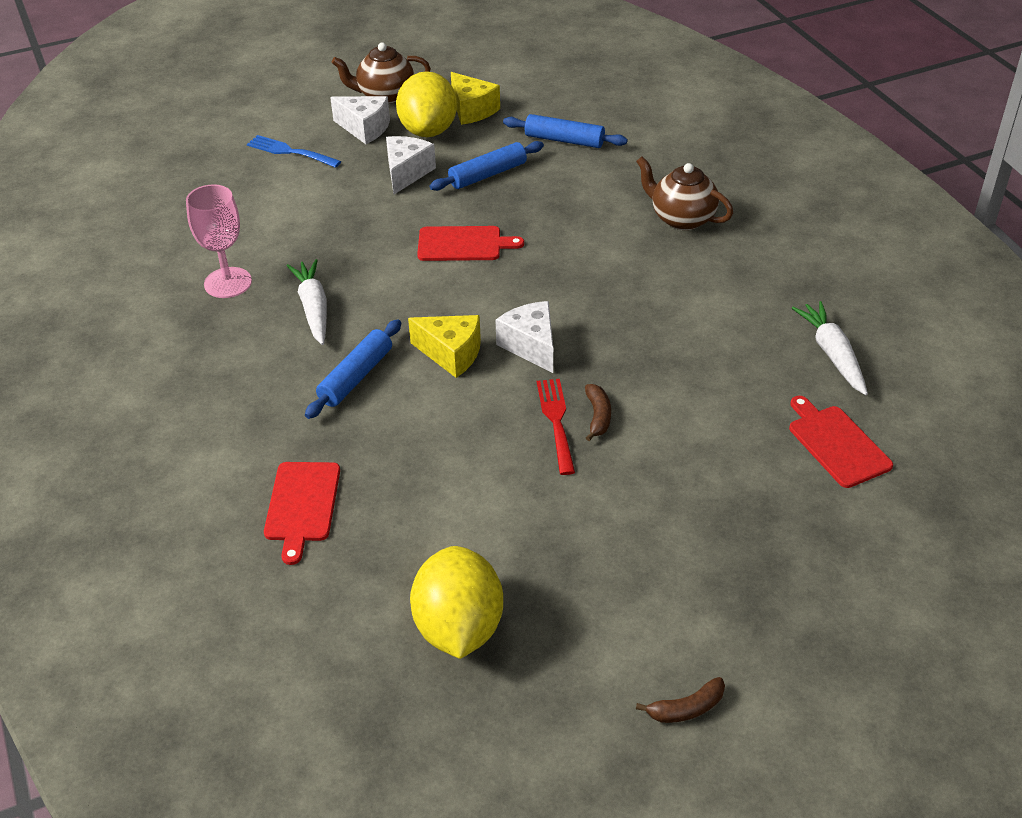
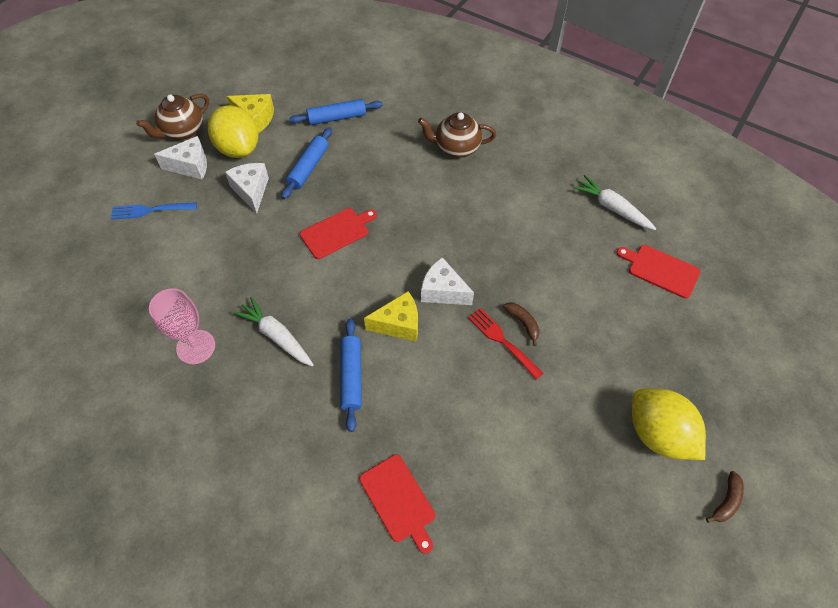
camera: 35 degrees left, 15 degrees up
yellow lemon [410,546,503,659] -> yellow lemon moved to [632,388,706,460]

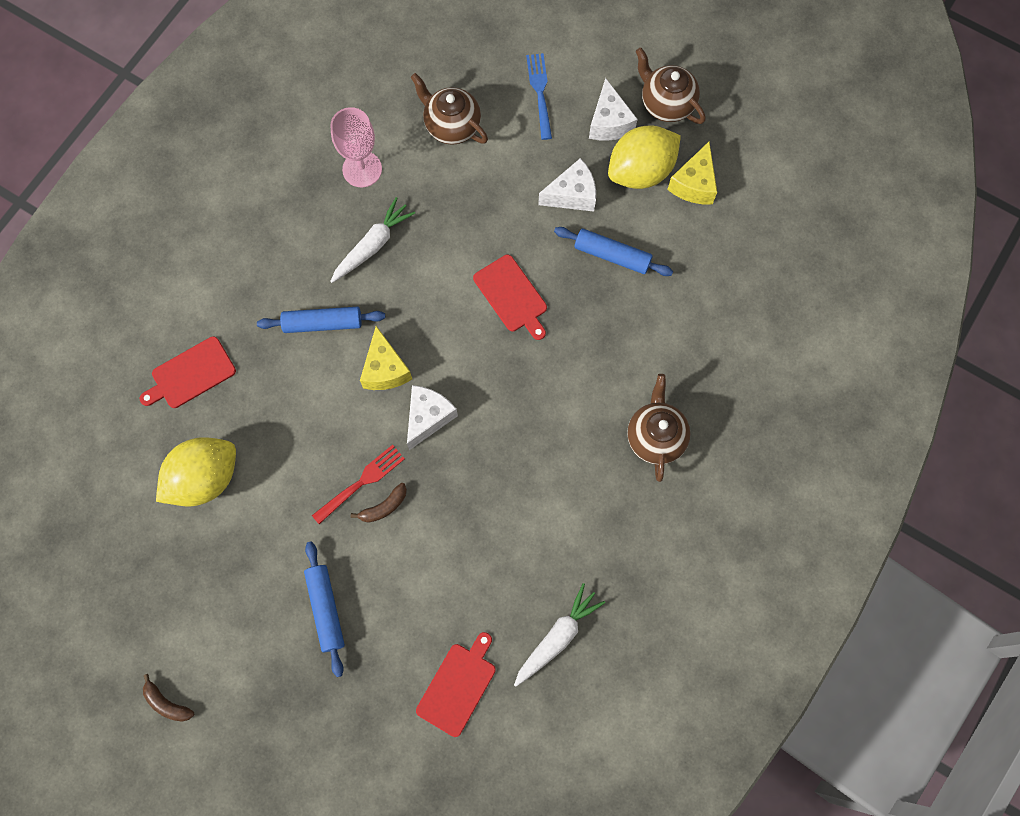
camera: 90 degrees right, 15 degrees up
blue rolling pin [289,99,383,125] -> blue rolling pin moved to [304,541,345,677]
yellow lemon [632,388,706,460] -> yellow lemon moved to [156,437,236,506]
none -> brown teapot [410,73,488,145]

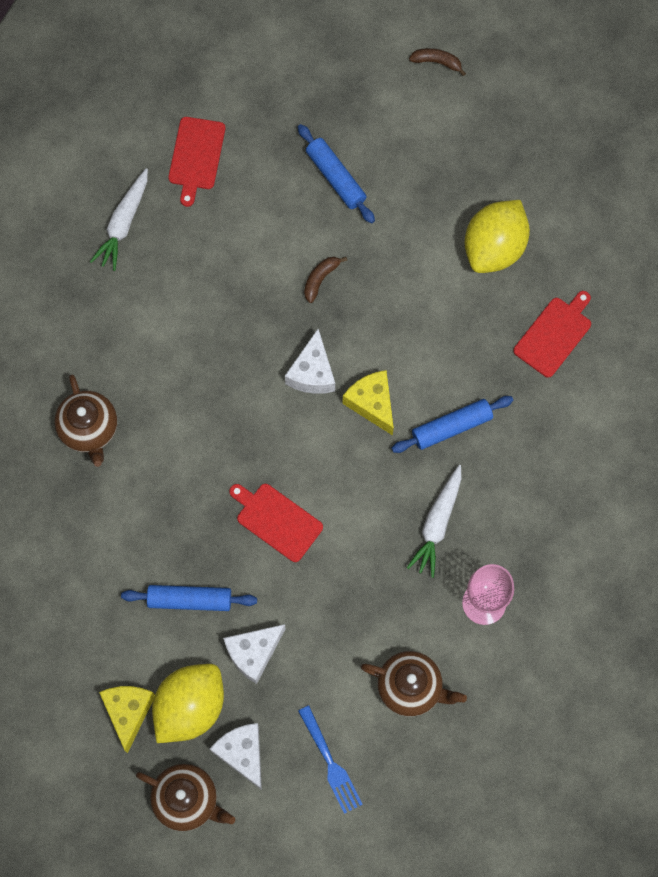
camera: 160 degrees right, 0 degrees up
red fork [312,445,405,524] -> none

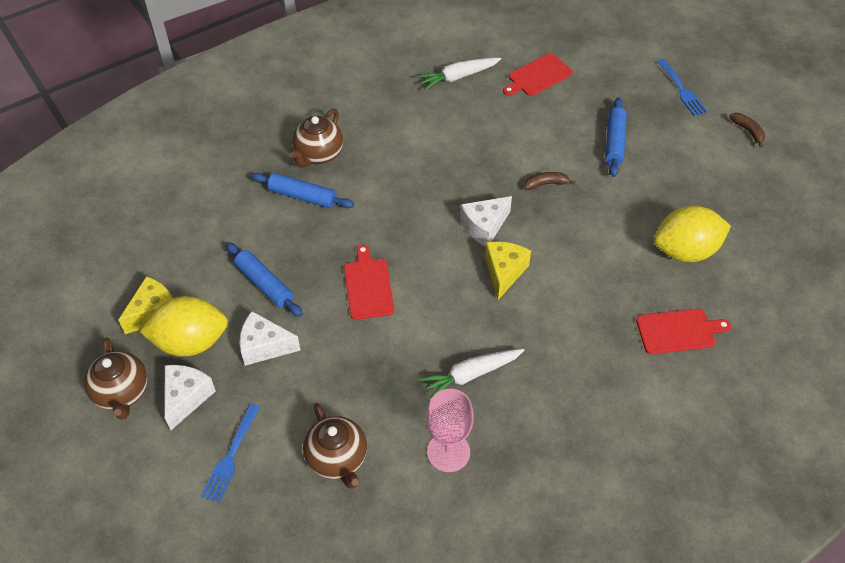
camera: 45 degrees right, 20 degrees down
blue rolling pin [391,396,513,453] -> blue rolling pin moved to [251,173,354,208]
none -> blue fork [656,59,708,116]

